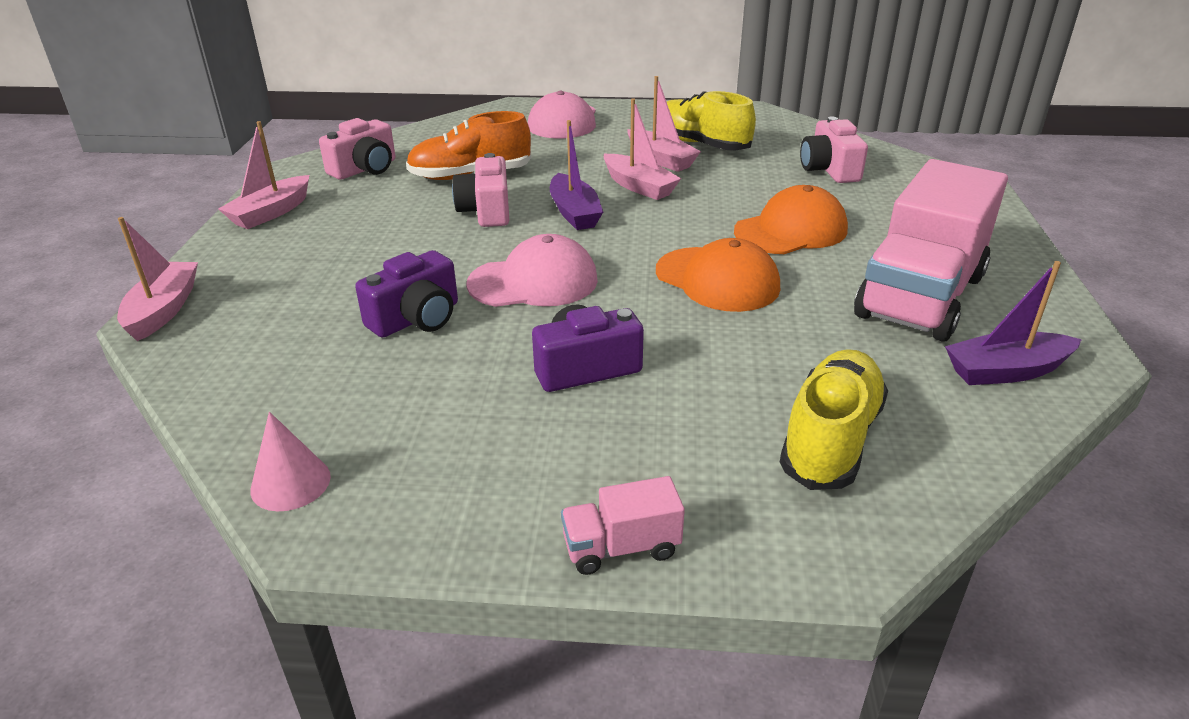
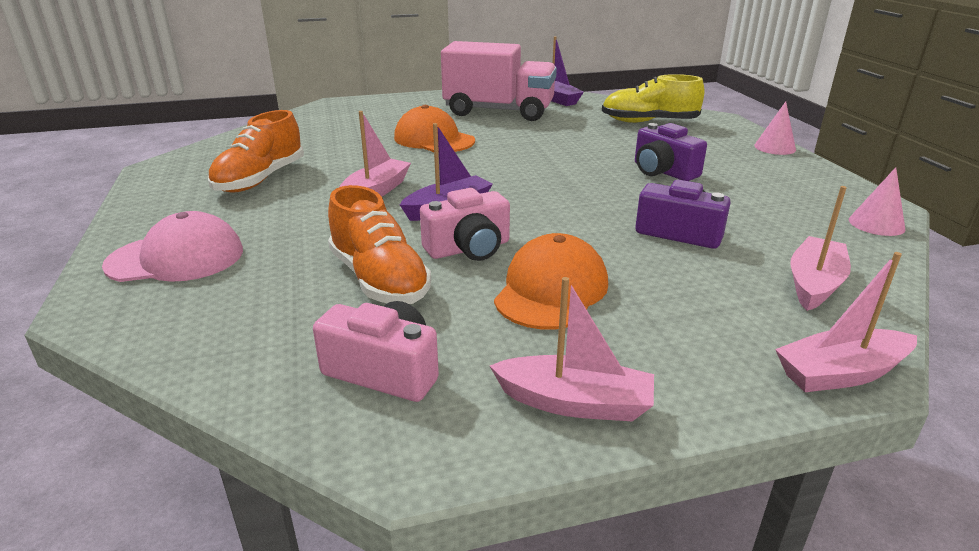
camera: 110 degrees left, 5 degrees down
pink cap [466,234,598,307] -> none
pink truck [561,476,685,575] -> pink cone [754,102,796,155]
pink boat [627,76,701,172] -> pink boat moved to [790,186,851,311]
orange cap [656,238,780,312] -> orange cap moved to [494,233,608,330]
yellow shoe [667,91,756,150] -> orange shoe [208,110,304,193]
pink camera [800,116,868,183] -> none

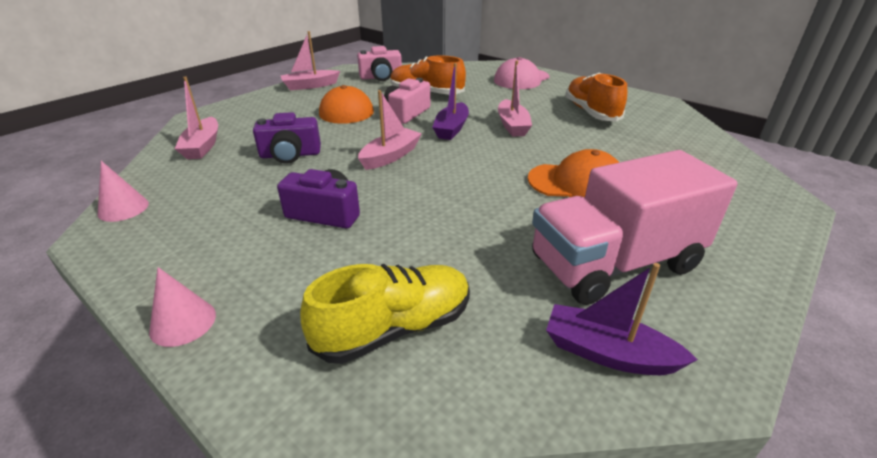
camera: 145 degrees right, 5 degrees up
pink boat [775,252,917,392] -> pink boat moved to [358,90,422,170]

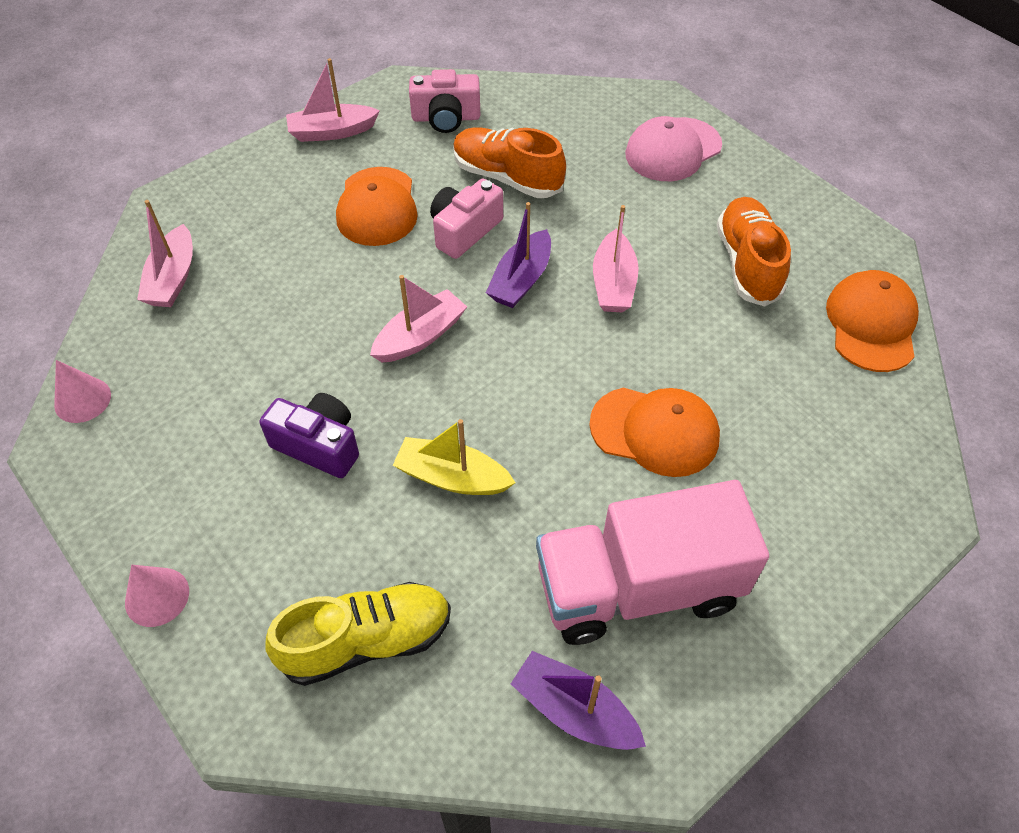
camera: 10 degrees right, 20 degrees up
purple camera [253,112,321,164] -> none
none -> yellow boat [393,419,515,495]
none -> orange cap [826,270,919,372]

